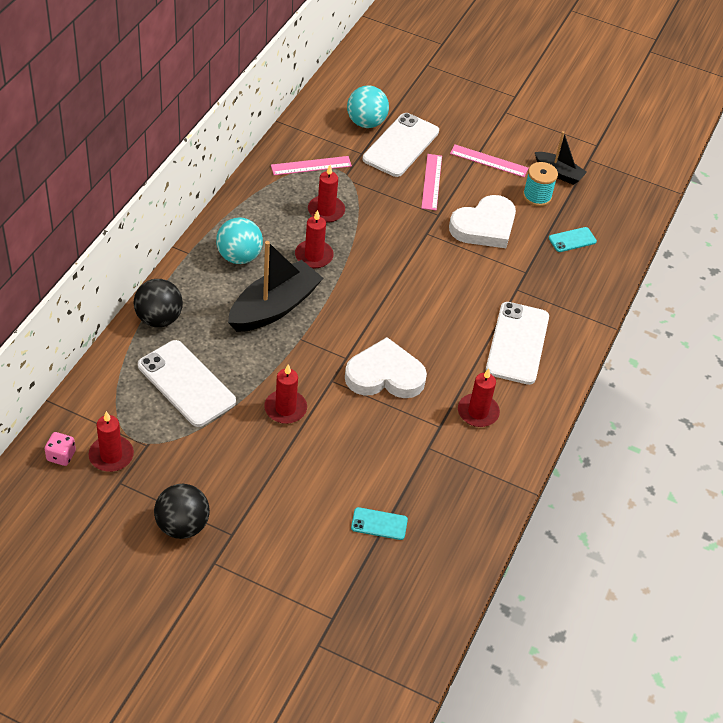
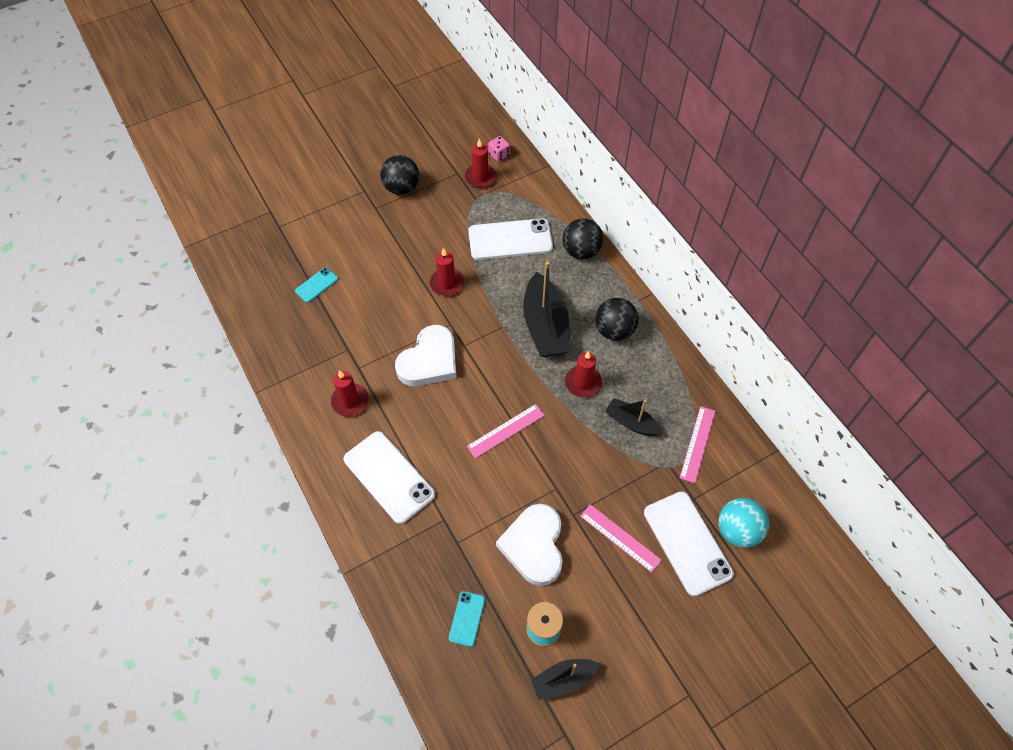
camera: 130 degrees right, 10 degrees up
turquoise ball [216,217,263,264] -> black ball [595,298,639,341]
red candle [308,165,345,223] -> black boat [605,398,662,436]
pink ruler [450,145,529,177] -> pink ruler moved to [467,404,545,458]

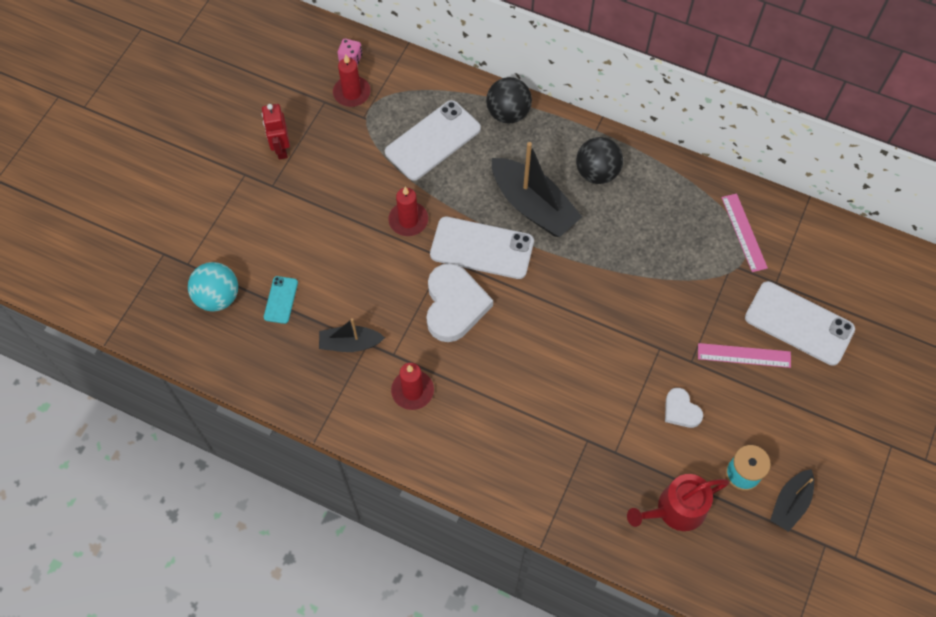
camera: 35 degrees left, 5 degrees up
white phone [344,431,435,524] -> white phone moved to [430,217,534,279]
black ball [380,155,419,195] -> red robot [262,104,290,160]
turquoise phone [449,591,485,647] -> red watering can [627,474,729,531]
pink ruler [467,404,545,458] -> none
white heart [496,504,563,586] -> white heart [665,388,703,428], size x0.52
red candle [565,351,602,398] -> none
black boat [605,398,662,436] -> black boat moved to [319,318,385,352]
turquoise ball [718,498,769,548] -> turquoise ball moved to [188,262,238,312]

